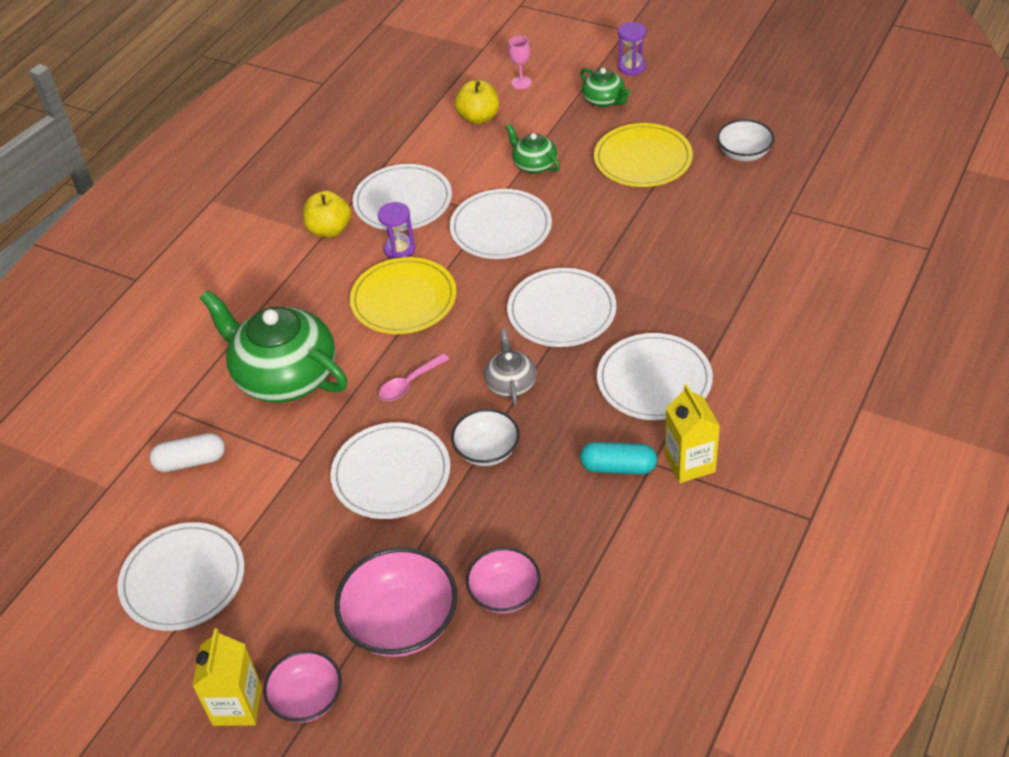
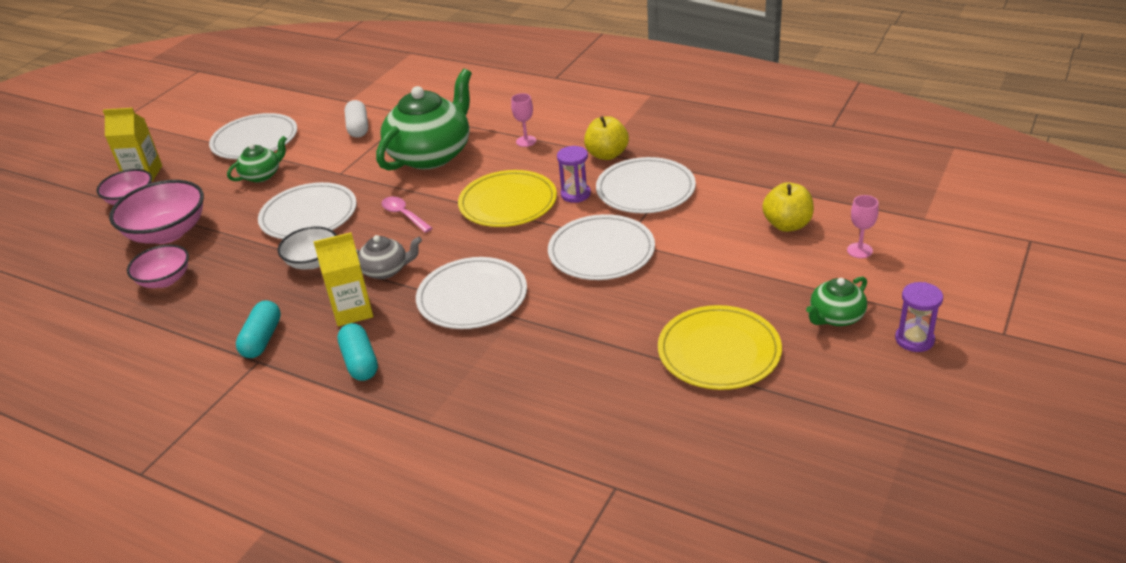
camera: 90 degrees right, 10 degrees down
green teapot [505,124,560,173] -> green teapot moved to [227,136,287,183]
white plate [597,333,713,420] -> turquoise capsule [337,323,378,381]
yellow carton [664,384,720,483] -> yellow carton moved to [313,232,373,326]
white bowl [717,119,774,161] -> none
none -> pink goblet [511,93,536,147]

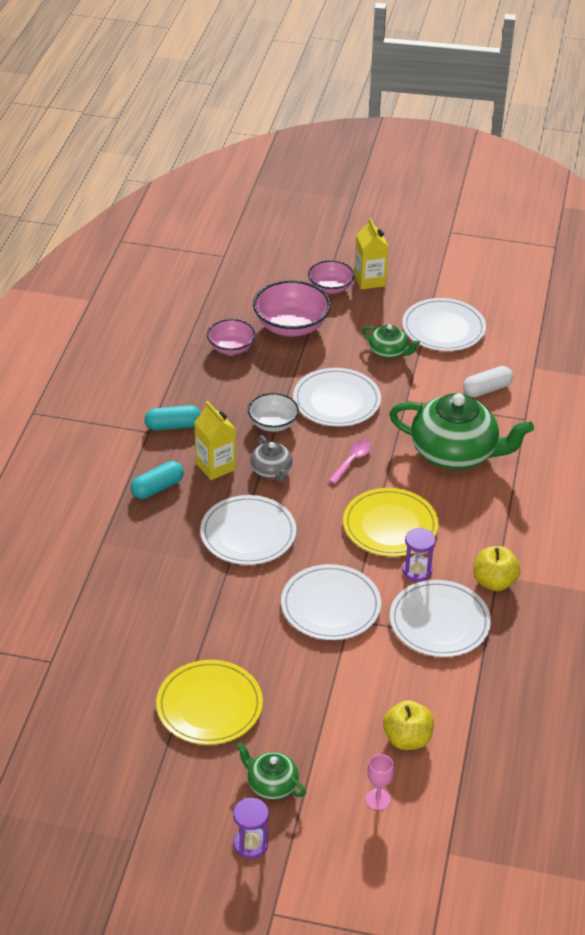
camera: 70 degrees right, 5 degrees up
pink goblet [511,93,536,147] -> none

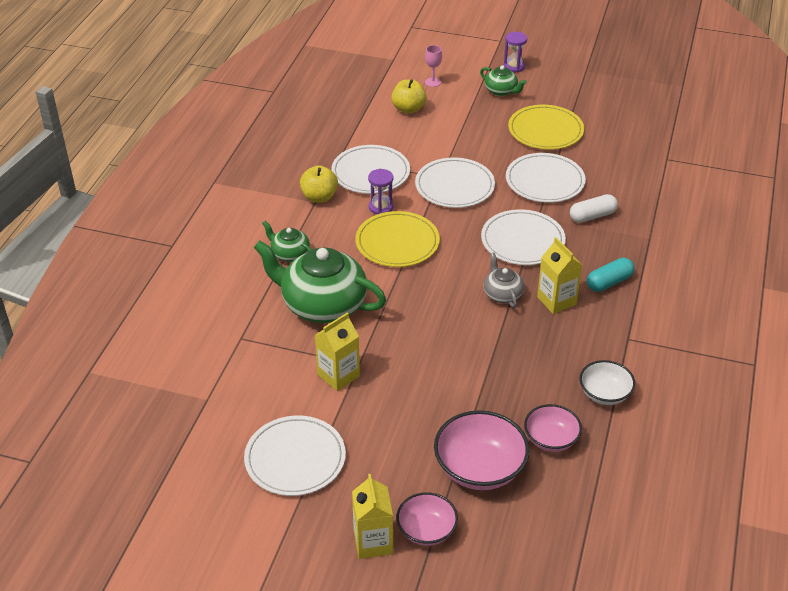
camera: 175 degrees left, 0 degrees up
turquoise capsule [145,405,201,431] -> none
white bowl [248,393,299,432] -> white bowl moved to [580,360,635,405]
white plate [293,368,381,427] -> white plate moved to [506,153,586,203]
pink spoon [328,439,372,484] -> none
green teapot [362,324,420,359] -> green teapot moved to [262,221,312,262]
white capsule [463,366,513,397] -> white capsule moved to [570,194,618,223]
none -> yellow carton [315,312,360,391]

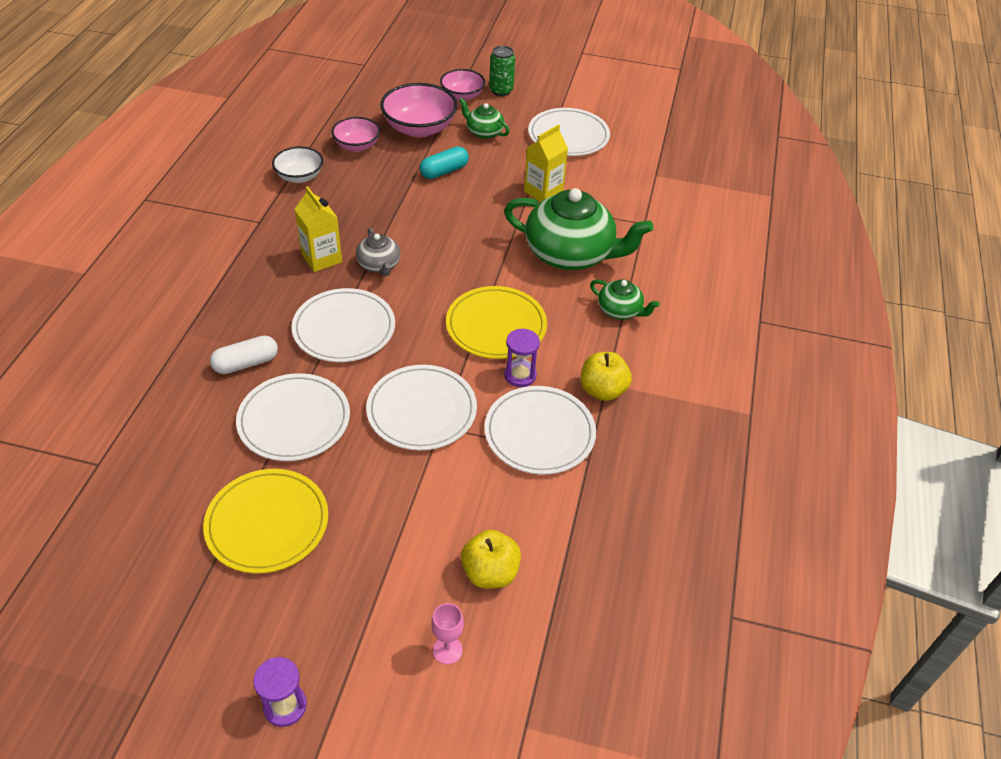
camera: 175 degrees right, 5 degrees up
yellow carton [352,474,393,559] -> green can [489,46,515,96]
green teapot [480,65,527,96] -> green teapot moved to [459,98,510,139]
turquoise capsule [587,258,634,292] -> turquoise capsule moved to [419,146,469,179]

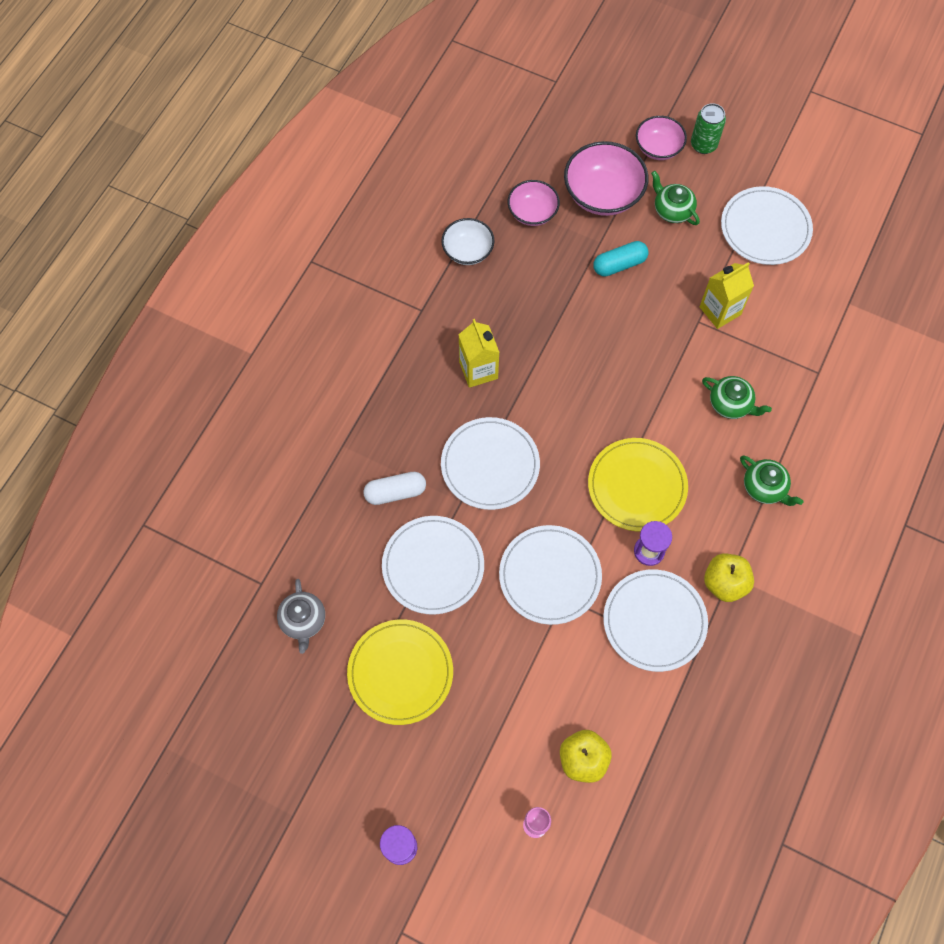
camera: 15 degrees right, 20 degrees up
grey teapot [356,228,400,276] -> grey teapot moved to [277,579,325,654]
green teapot [504,188,653,270] -> green teapot [702,376,772,419], size x0.48

